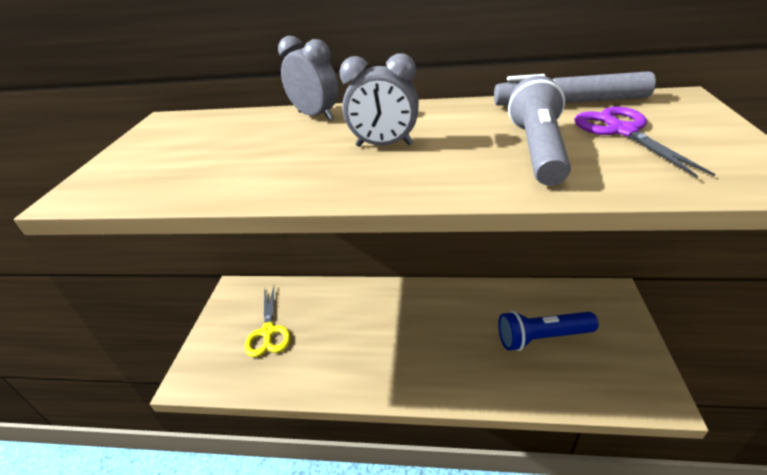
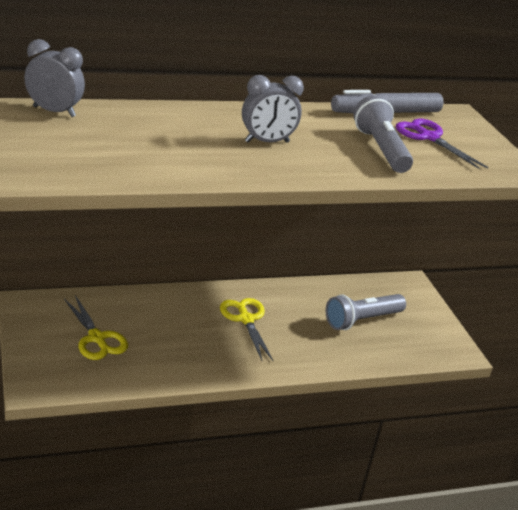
camera: 30 degrees left, 5 degrees down
grey clock [278,36,339,121] -> grey clock moved to [24,39,85,117]
blue flashlight [498,311,599,351] -> grey flashlight [326,294,406,330]
none -> yellow scissors [220,298,273,361]

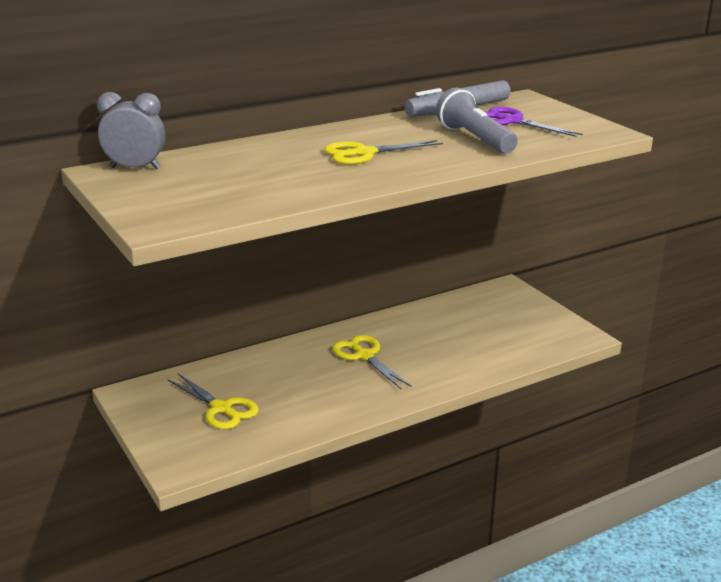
camera: 10 degrees left, 5 degrees down
grey clock [242,75,304,143] -> yellow scissors [324,140,443,164]
grey flashlight [326,294,406,330] -> none

